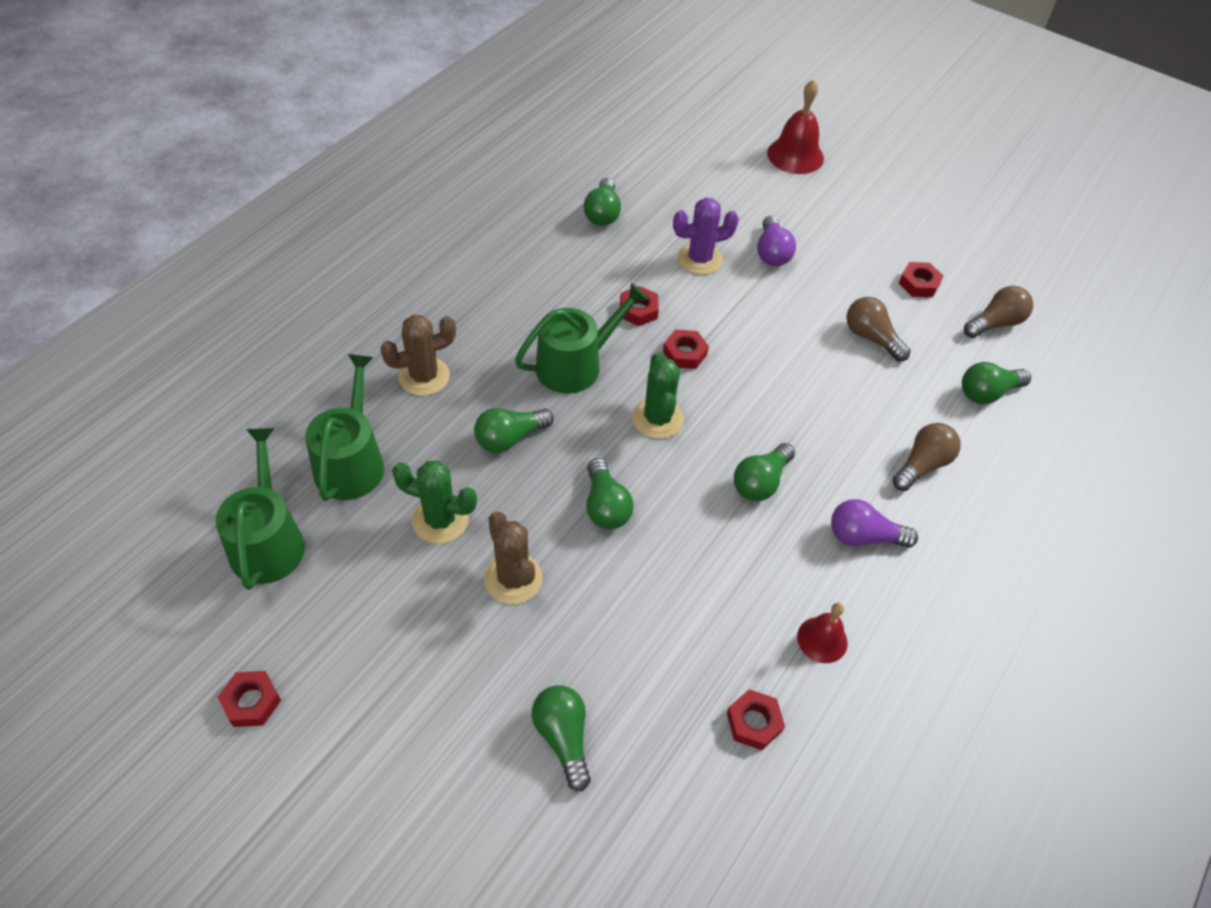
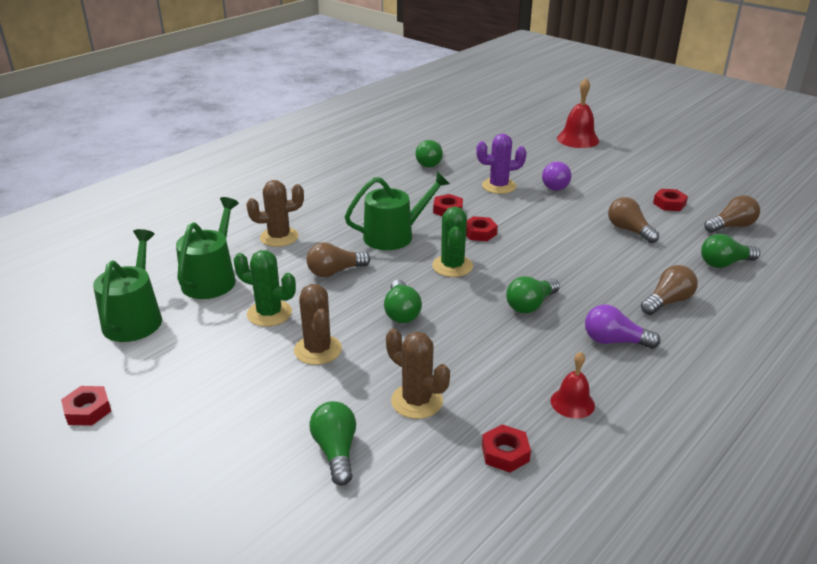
camera: 10 degrees right, 20 degrees down
green light bulb [474,408,554,453] -> brown light bulb [306,242,370,277]
none -> brown cactus [386,329,450,419]

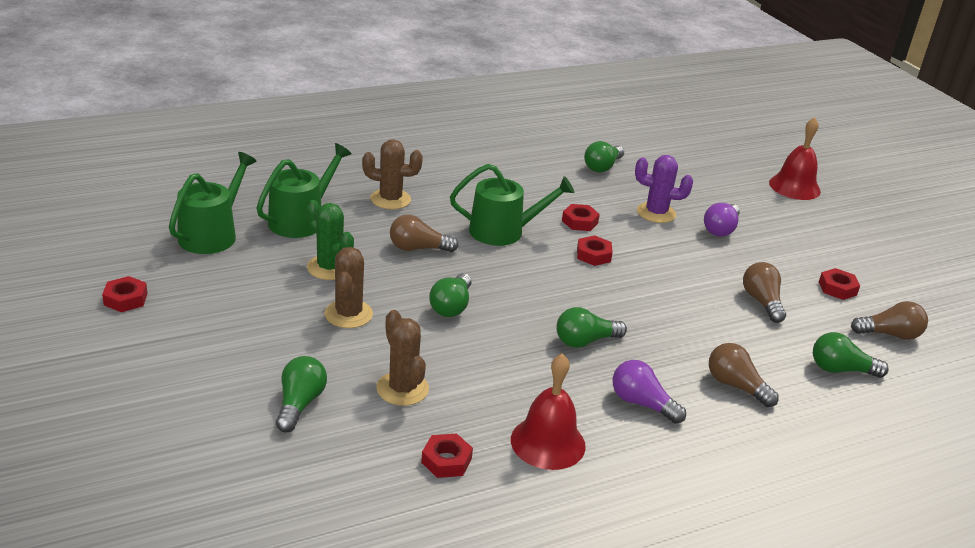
camera: 20 degrees right, 0 degrees up
green cactus [432,207,473,277] -> none
red bell [551,352,595,419] -> red bell [511,353,586,470], size x1.63
brown light bulb [641,265,698,315] -> brown light bulb turned 120 degrees counterclockwise [709,343,779,407]

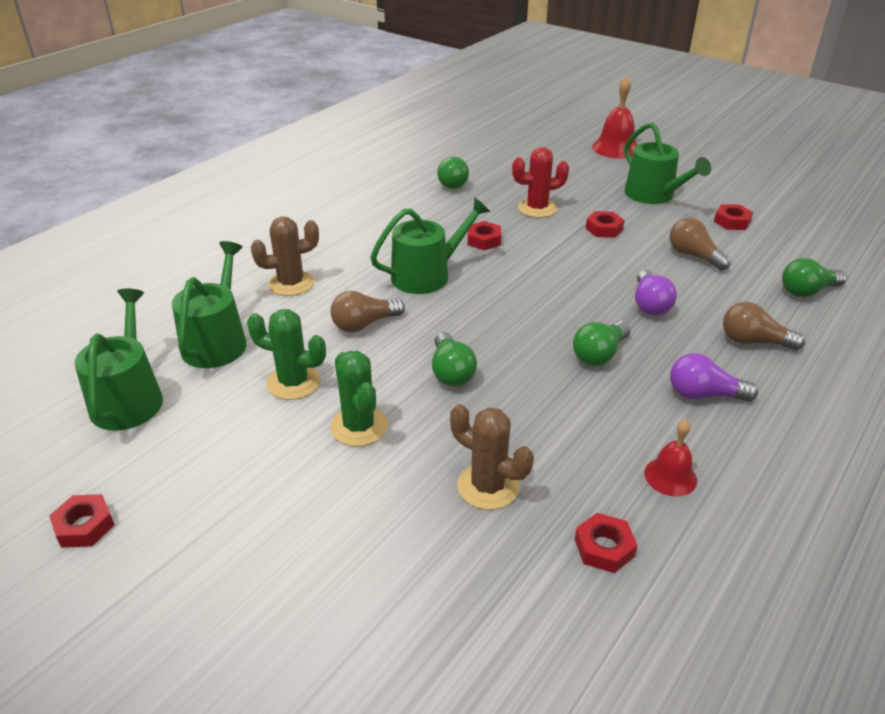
camera: 25 degrees left, 5 degrees up
green light bulb [276,356,327,432] -> none
brown cactus [324,247,373,328] -> green cactus [330,351,388,446]
red bell [511,353,586,470] -> red bell [644,420,697,496], size x0.61
red nut [577,235,613,266] -> red nut moved to [586,211,625,238]
purple cactus [635,155,693,223] -> red cactus [512,147,569,218]
purple light bulb [704,203,740,237] -> purple light bulb moved to [635,270,677,316]
brown light bulb [851,301,928,340] -> none
none -> green watering can [624,122,711,204]

